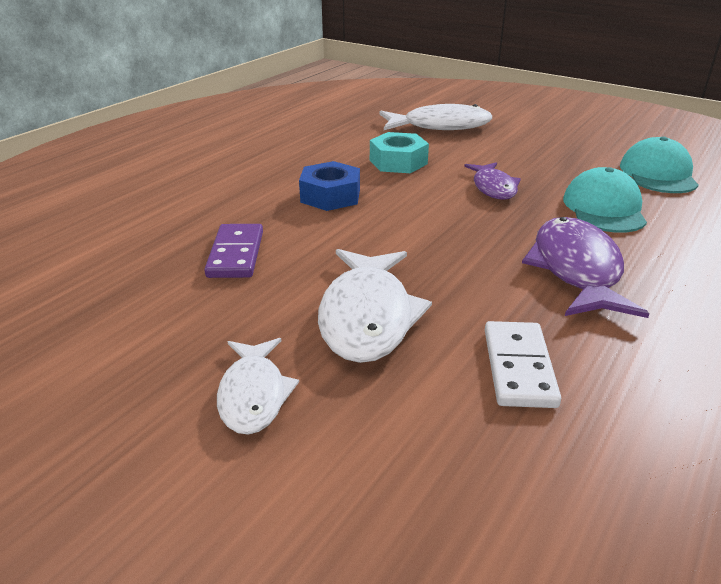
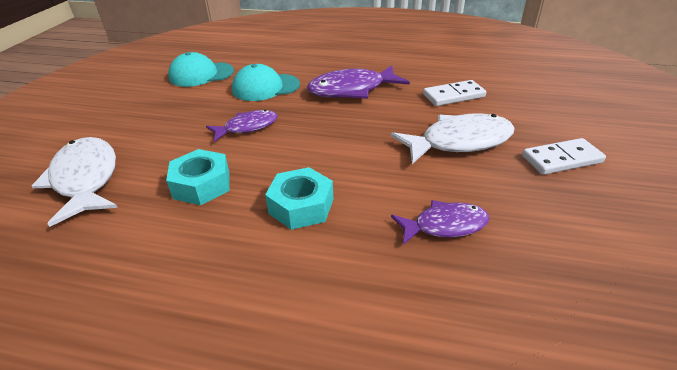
camera: 110 degrees left, 5 degrees up
purple domino [204,224,263,278] -> purple fish [391,200,489,245]
white fish [217,338,299,435] -> white domino [522,138,606,175]
blue nut [299,161,360,211] -> turquoise nut [265,167,333,230]

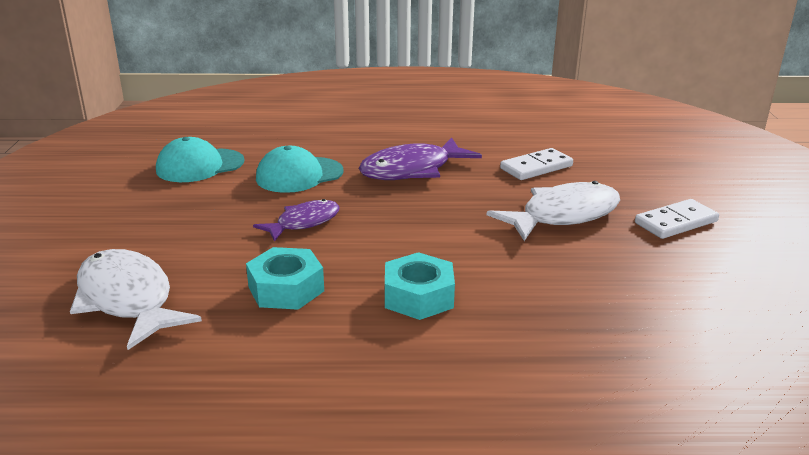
camera: 15 degrees left, 10 degrees down
purple fish [391,200,489,245] -> none

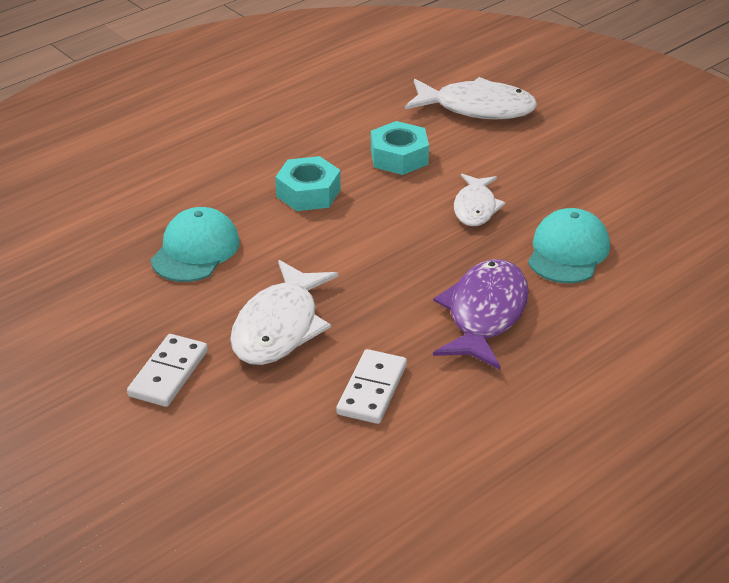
camera: 140 degrees right, 10 degrees up
turquoise cap [156,137,244,182] -> turquoise cap moved to [151,207,240,282]
purple fish [253,199,340,242] -> white fish [454,174,506,226]

